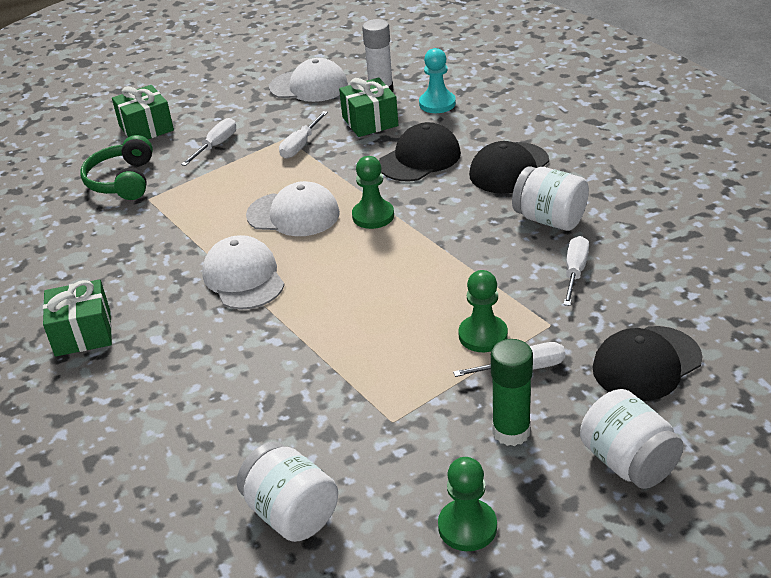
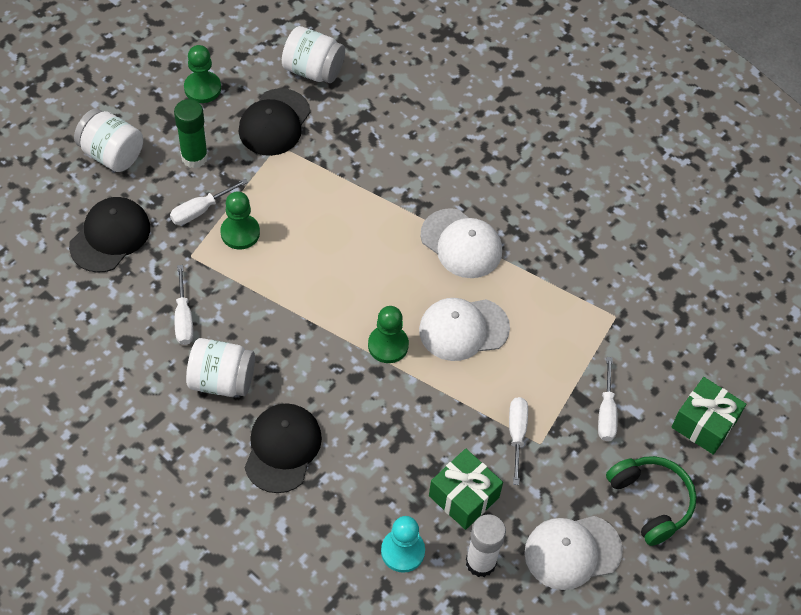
camera: 150 degrees right, 20 degrees up
green gift [43,279,112,357] -> none
green headphones [80,135,153,200] -> green headphones moved to [606,456,697,546]
black cap [379,122,461,181] -> black cap moved to [238,88,311,156]

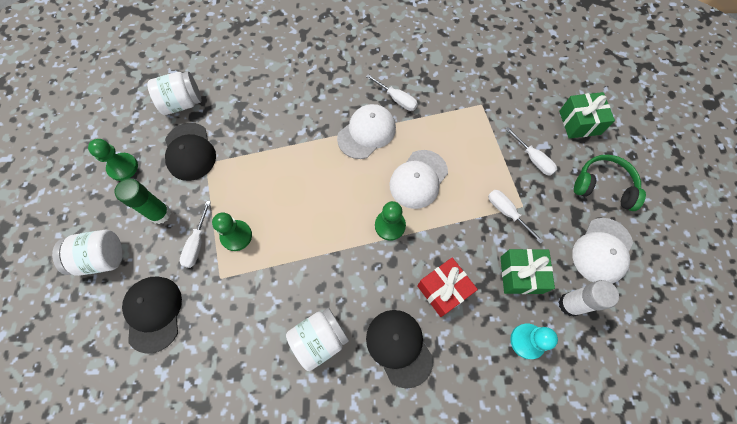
camera: 40 degrees left, 10 degrees up
white screwdriver [175,265,194,345] -> white screwdriver moved to [366,74,418,111]
white cap [421,208,502,278] -> white cap turned 45 degrees counterclockwise [337,104,396,159]
none -> red gift [417,258,478,317]

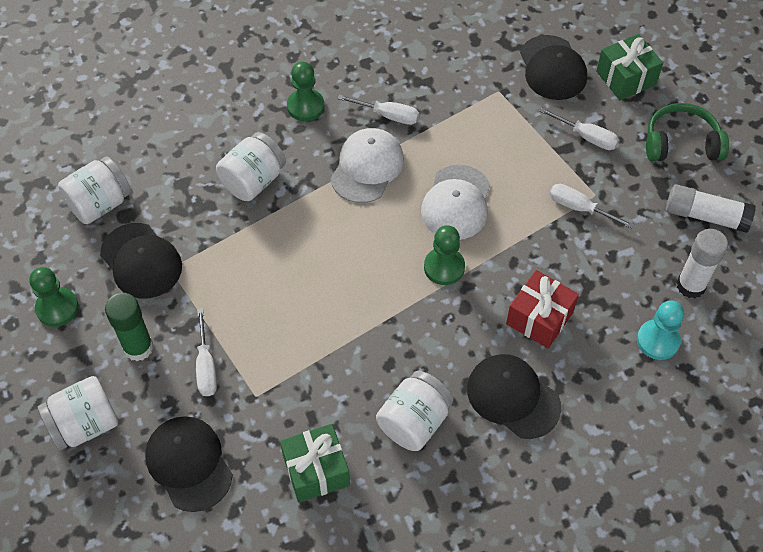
camera: 20 degrees left, 10 degrees down
green pawn [212,212,252,251] -> green pawn moved to [287,62,324,121]
green gift [500,249,555,294] -> green gift moved to [280,424,350,503]
white cap [572,218,633,284] -> white glue stick [666,184,756,233]
none -> white jar [216,132,286,201]
none -> black cap [520,35,587,100]

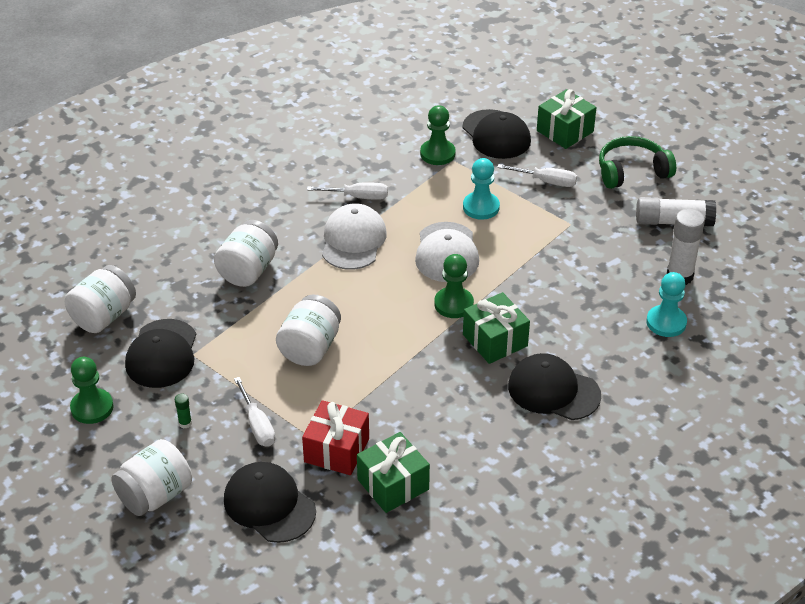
camera: 15 degrees left, 15 degrees down
black cap [100,223,182,299] -> black cap turned 60 degrees clockwise [125,319,196,388]
green glue stick [105,293,154,361] -> green glue stick [175,394,192,428], size x0.44
green pawn [287,62,324,121] -> green pawn moved to [420,105,456,165]
white jar [376,371,453,451] -> white jar moved to [276,294,341,366]
red gift [506,270,579,348] -> red gift moved to [302,400,369,475]
white screwdriver [550,184,634,229] -> none
none -> turquoise pawn [463,158,500,220]
none -> green gift [463,292,530,364]

